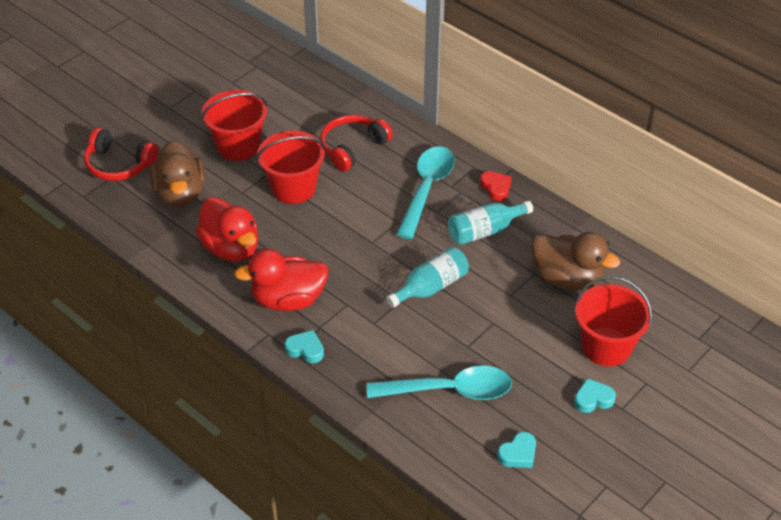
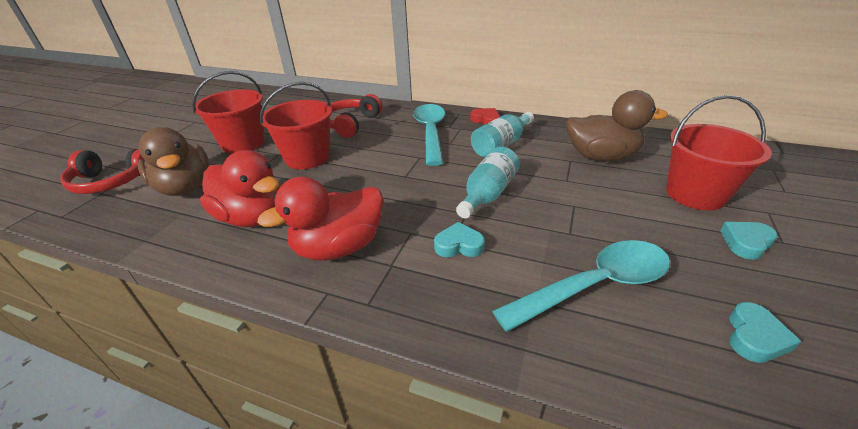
camera: 20 degrees left, 10 degrees down
turquoise heart [285,330,324,363] -> turquoise heart moved to [434,222,485,257]

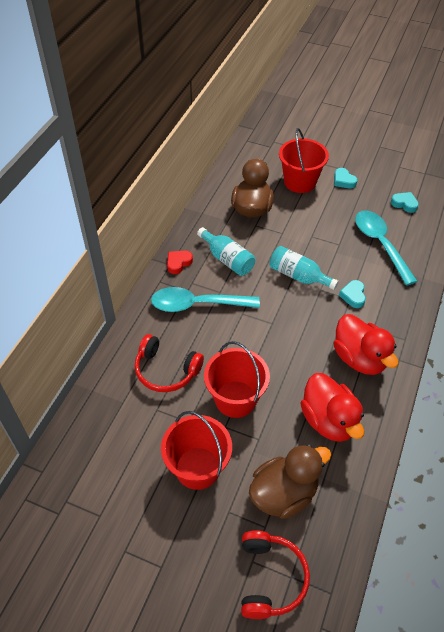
camera: 90 degrees left, 15 degrees up
red duck [200,150,279,227] -> red duck turned 120 degrees clockwise [301,373,364,442]

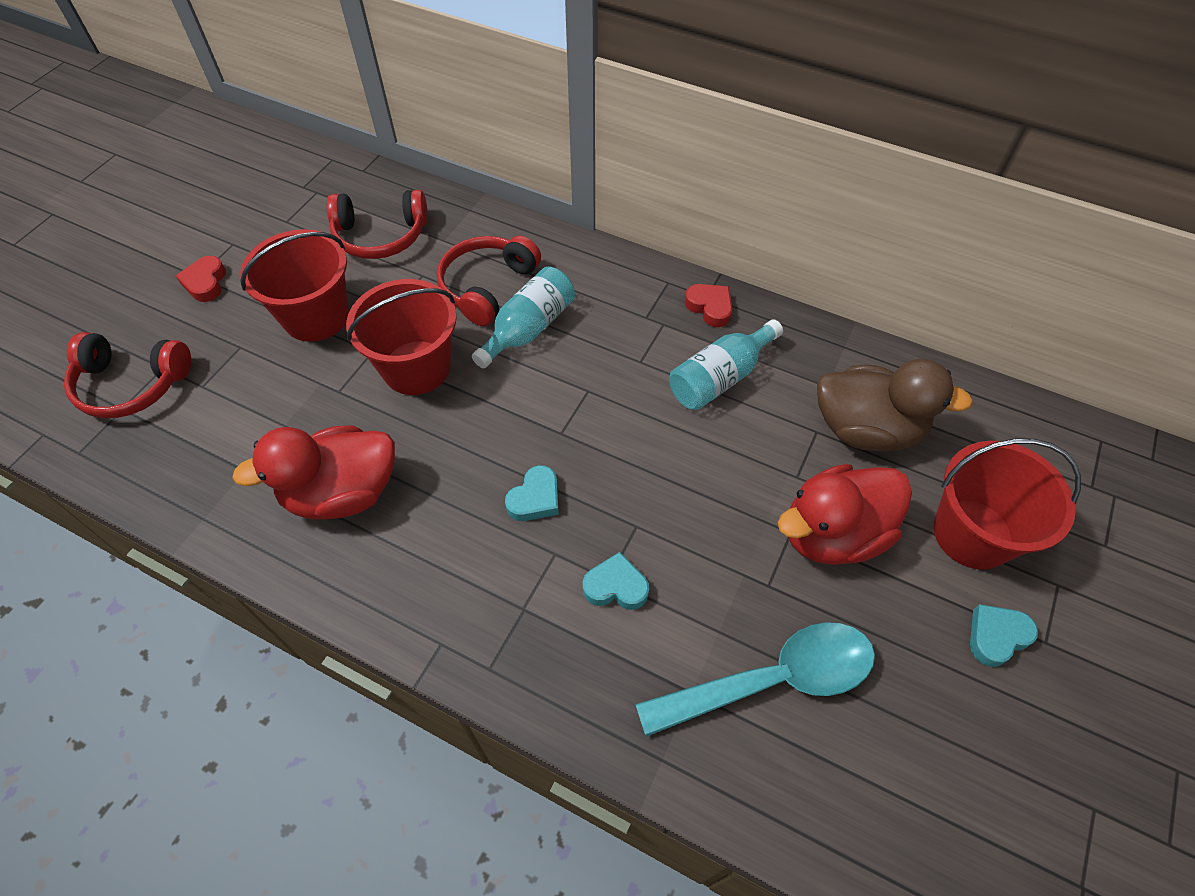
camera: 95 degrees right, 5 degrees up
turquoise spoon [151,287,260,312] -> none
brown duck [249,444,331,519] -> none
turquoise bottle [269,246,339,290] -> turquoise bottle moved to [472,267,575,369]
red duck [333,314,399,375] -> red duck moved to [778,464,912,565]
turquoise heart [391,192,419,213] -> turquoise heart moved to [505,465,559,521]
none -> red heart [176,256,226,302]
none -> red headphones [327,190,428,259]

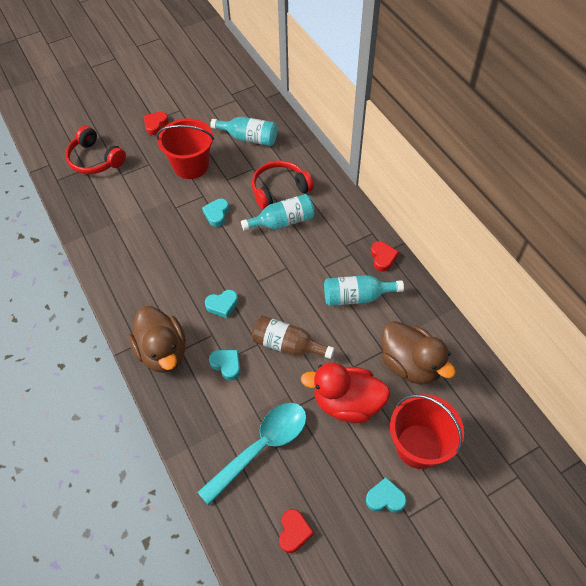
camera: 35 degrees right, 0 degrees up
red duck [232,426,395,519] -> none
red headphones [327,190,428,259] -> turquoise bottle [210,117,277,146]
red bucket [346,279,457,395] -> turquoise heart [202,199,229,227]
turquoise spoon [635,622,875,737] -> turquoise spoon turned 60 degrees counterclockwise [197,403,307,505]
none -> brown duck [129,306,186,373]
none -> brown bottle [251,315,334,359]
none -> red heart [279,509,314,553]

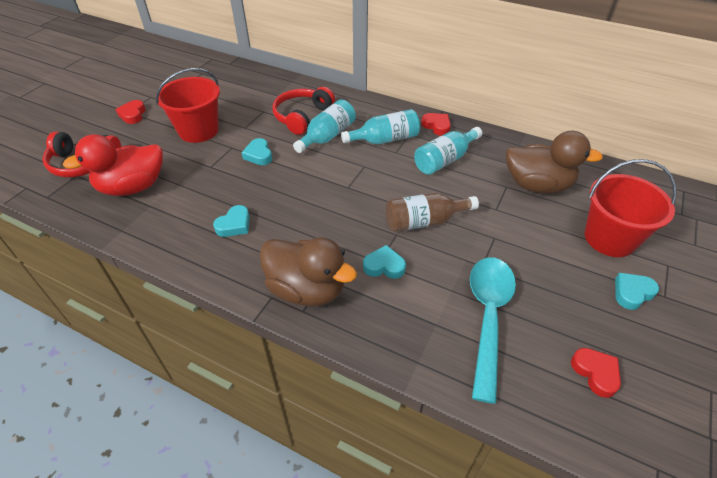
camera: 35 degrees left, 10 degrees down
turquoise heart [205,290,238,318] -> turquoise heart moved to [213,205,250,237]
turquoise bottle [210,117,277,146] -> turquoise bottle moved to [341,109,420,144]
red duck [301,363,390,423] -> red duck moved to [63,134,163,196]

